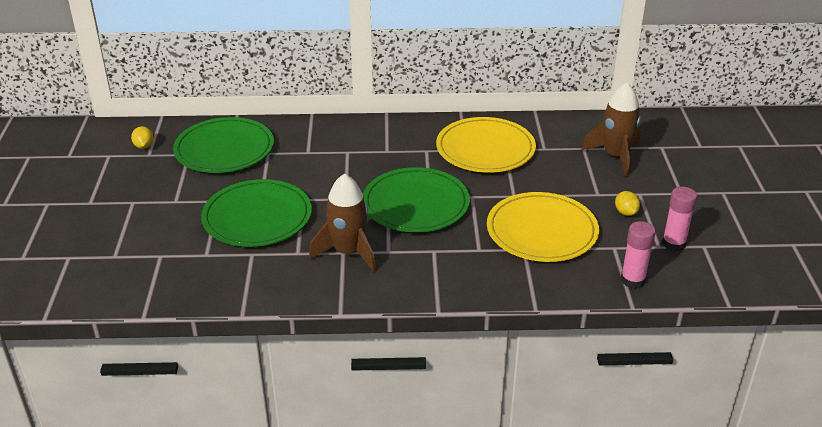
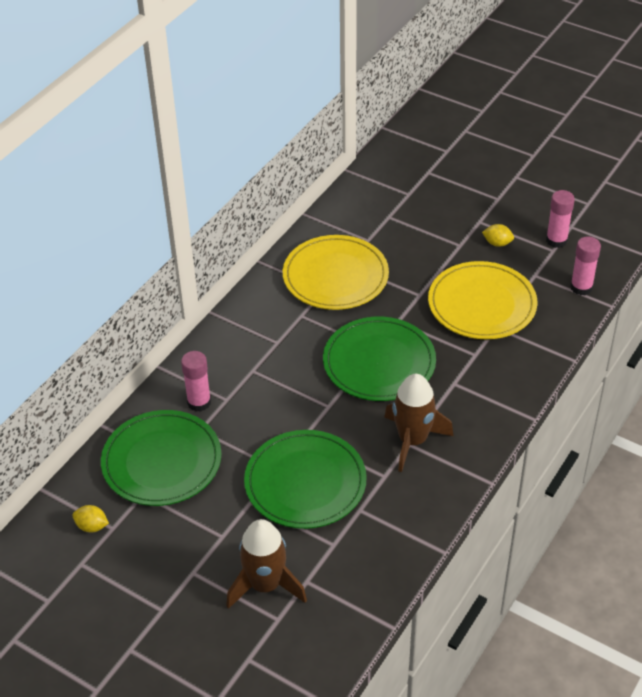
camera: 55 degrees left, 10 degrees up
brown rocket [581,82,641,176] -> brown rocket moved to [226,519,307,609]
none -> pink glue stick [181,351,211,412]

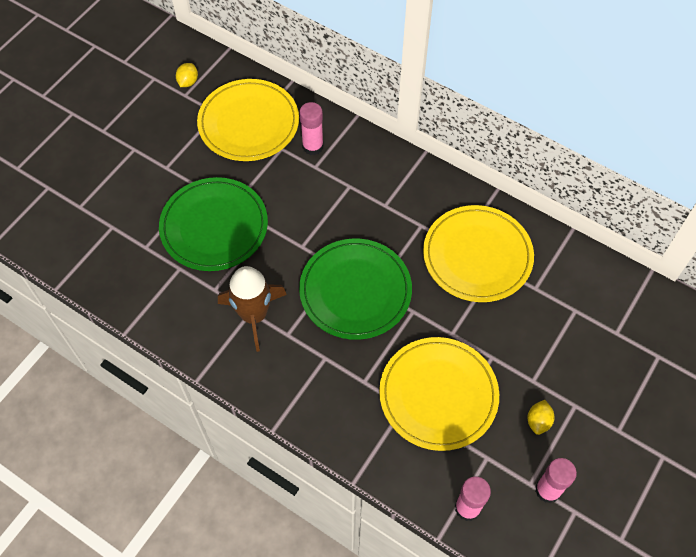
camera: 90 degrees right, 15 degrees up
green plate [101,410,221,506] -> yellow plate [197,79,299,161]
brown rocket [226,519,307,609] -> none

